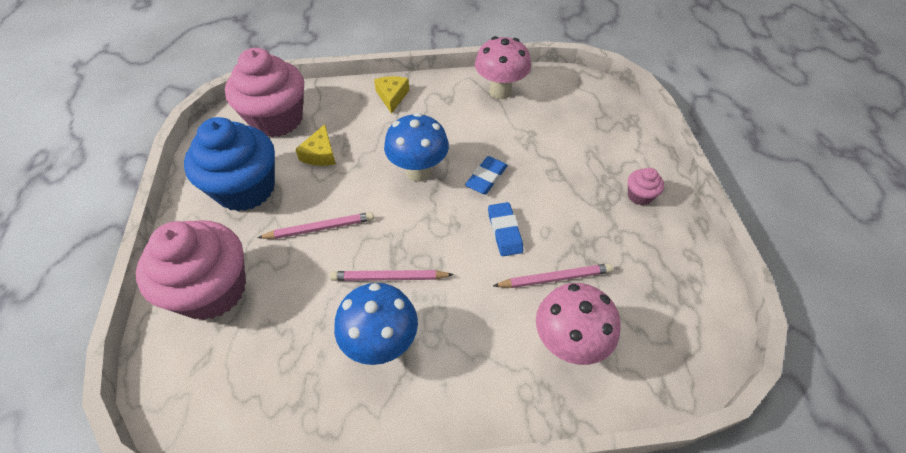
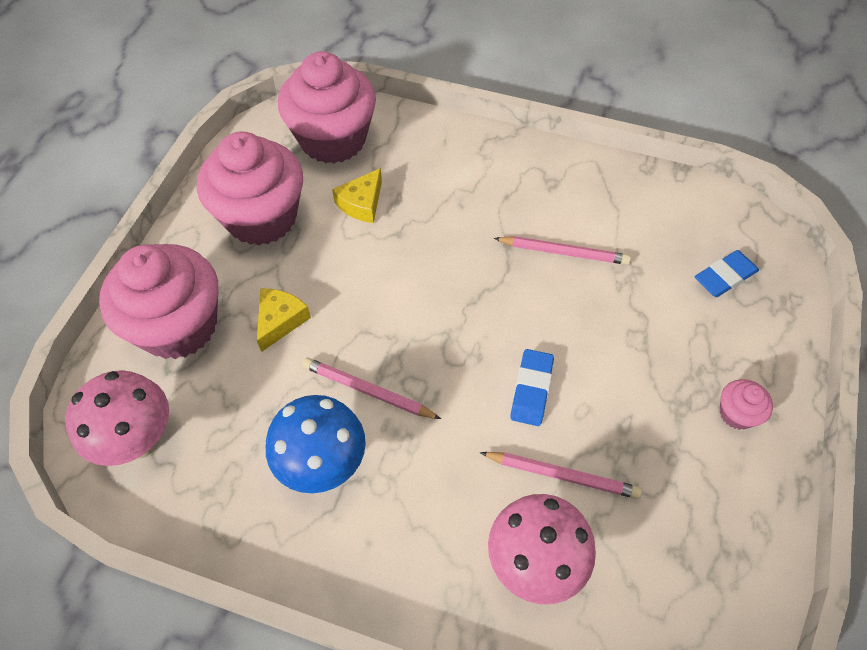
camera: 25 degrees right, 5 degrees up
blue cupcake [184,117,275,211] -> pink cupcake [197,132,303,245]
pink pencil [258,212,374,239] -> pink pencil moved to [493,236,631,265]
yellow cheese [374,76,409,114] -> yellow cheese moved to [257,289,311,352]
blue mushroom [384,113,449,182] -> none
blue eraser [465,156,508,194] -> blue eraser moved to [695,250,759,297]
pink mushroom [475,36,531,99] -> pink mushroom moved to [65,370,169,466]

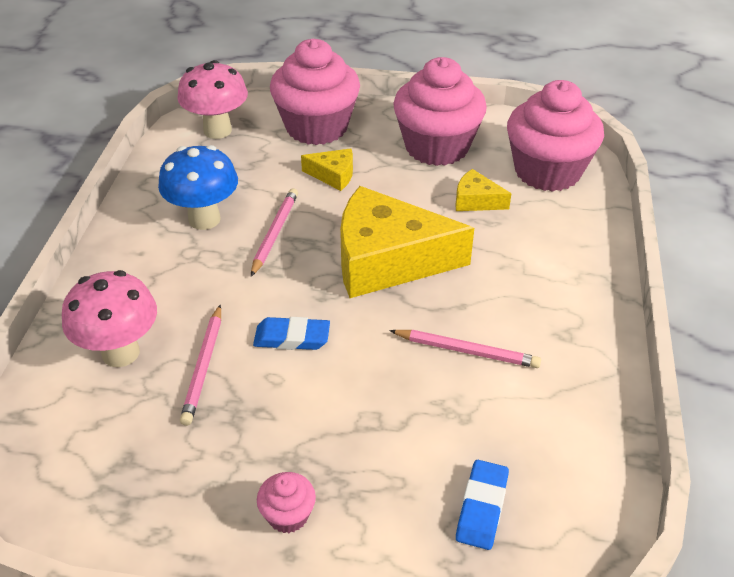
camera: 80 degrees right, 15 degrees down
pink pencil [493,236,631,265] -> pink pencil turned 75 degrees counterclockwise [389,330,541,368]
blue eraser [695,250,759,297] -> blue eraser turned 60 degrees clockwise [456,460,509,550]
none -> yellow cheese [340,186,474,298]

